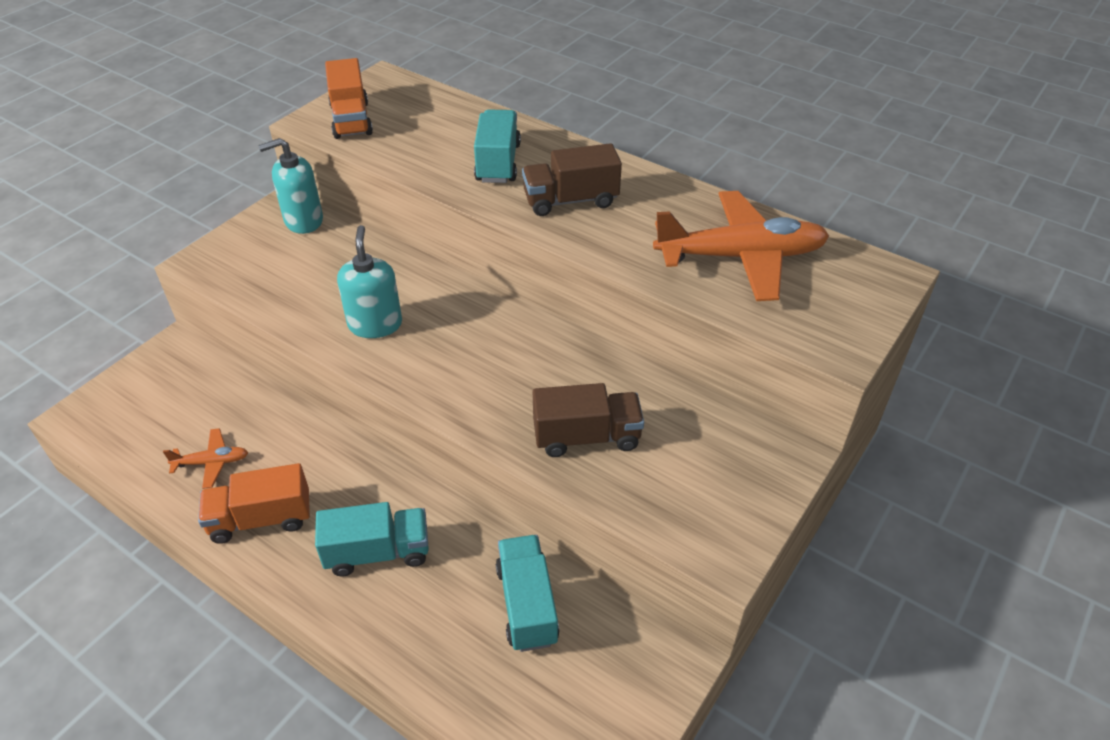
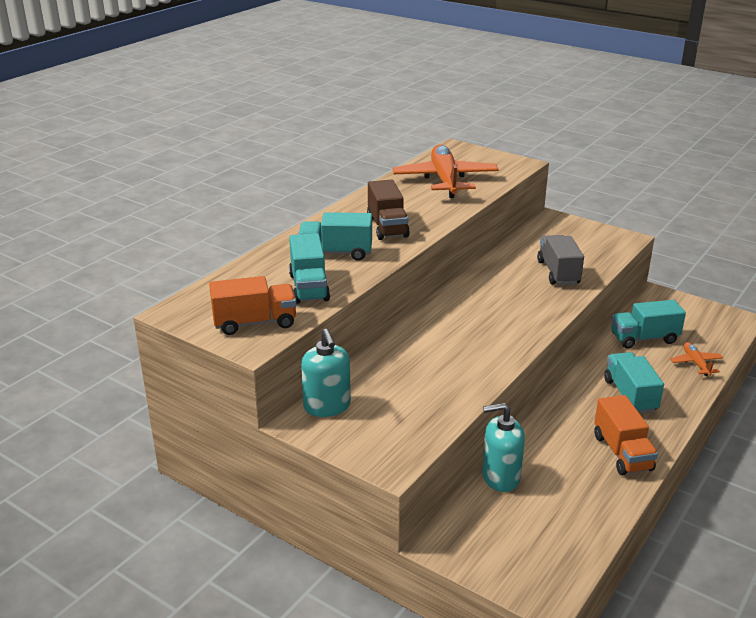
camera: 90 degrees left, 15 degrees down
orange plane [163,428,249,489] -> orange plane moved to [670,342,723,376]
turquoise soap dispenser [337,225,402,338] -> turquoise soap dispenser moved to [482,403,525,492]
brown truck [533,383,644,457] -> grey truck [537,235,584,285]
none -> turquoise truck [289,233,330,304]

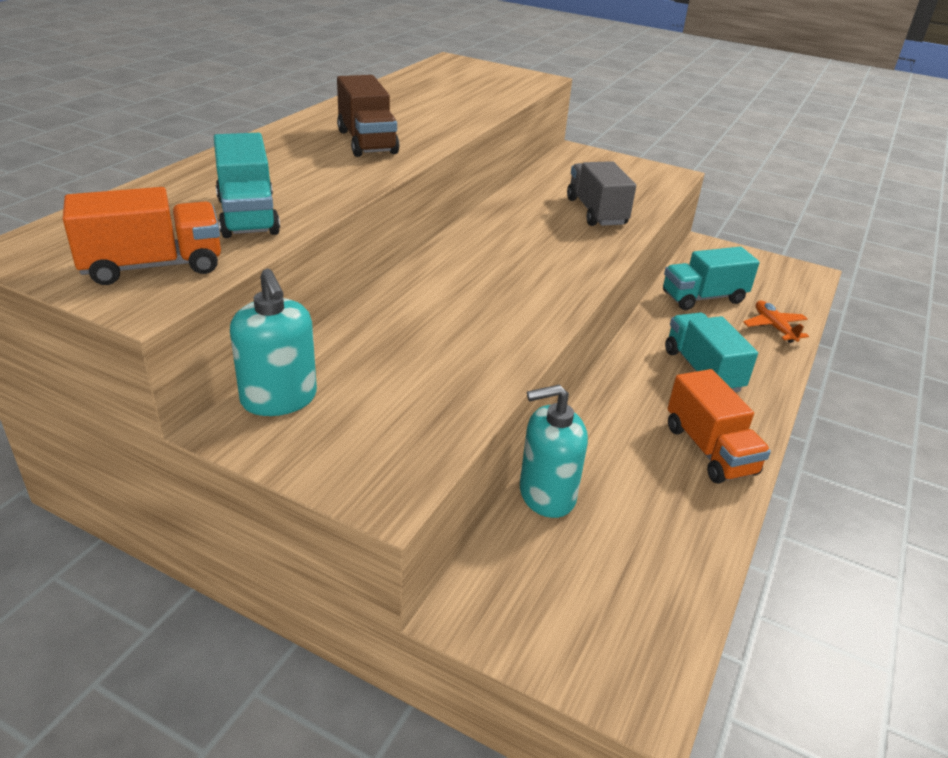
camera: 10 degrees left, 5 degrees up
turquoise truck [299,212,372,261] -> none
orange plane [393,144,499,198] -> none

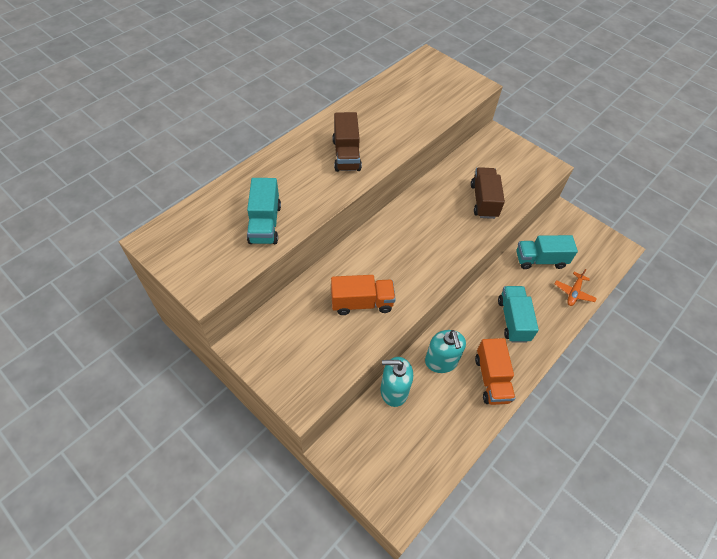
camera: 15 degrees right, 20 degrees up
orange truck [63,187,221,285] -> orange truck moved to [331,275,396,315]
turquoise soap dispenser [230,269,317,416] -> turquoise soap dispenser moved to [425,330,466,373]
grey truck [567,161,636,226] -> brown truck [471,167,505,219]
orange plane [743,300,809,343] -> orange plane turned 150 degrees counterclockwise [555,269,597,306]

